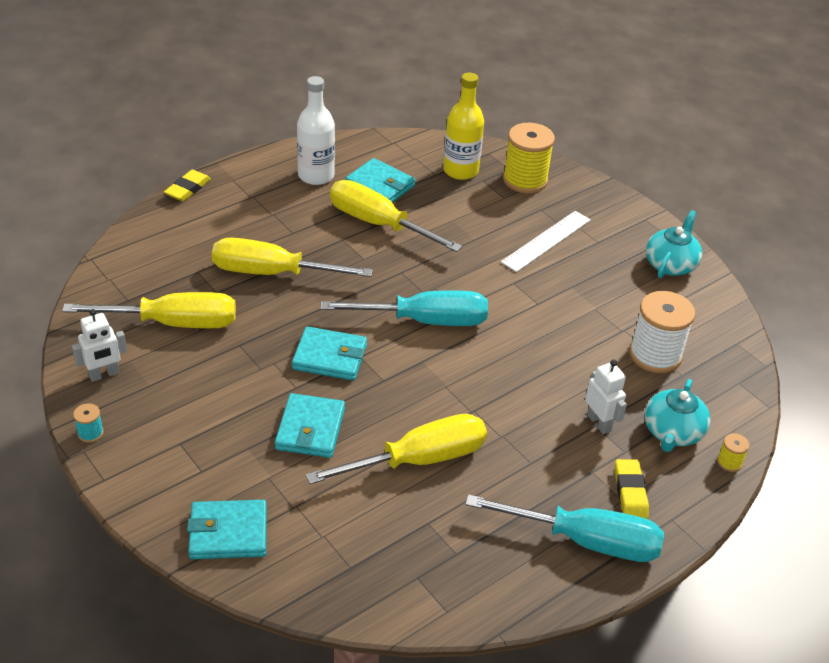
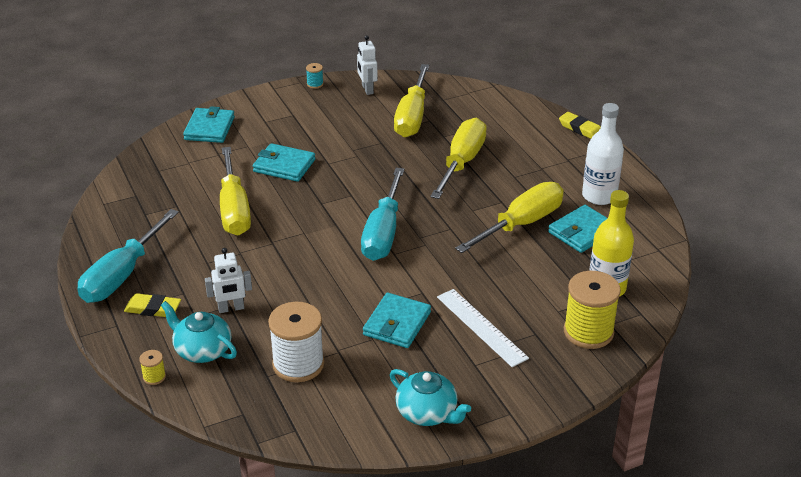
camera: 105 degrees right, 5 degrees down
turquoise wallet [292,326,367,380] -> turquoise wallet moved to [363,293,431,348]

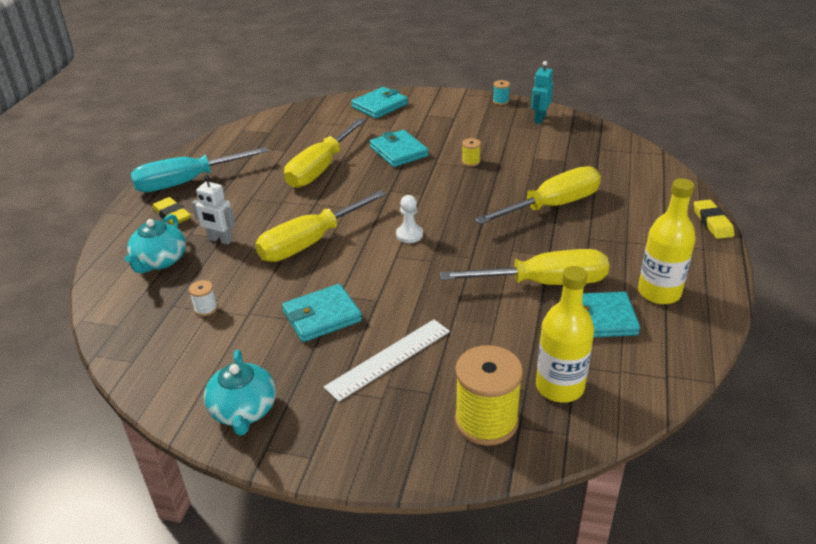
camera: 40 degrees right, 0 degrees up
yellow spool [139,350,166,385] -> yellow spool moved to [462,138,481,167]
turquoise teapot [161,301,237,363] -> turquoise teapot turned 150 degrees counterclockwise [125,214,186,273]
white spool [268,302,324,382] -> white spool [189,280,218,316], size x0.44
white robot [357,35,378,95] -> turquoise robot [531,61,553,124]
turquoise screwdriver [361,168,404,261] -> white pawn [396,195,423,243]
yellow screwdriver [394,64,429,138] -> yellow screwdriver moved to [255,190,387,262]
white ruler [437,289,529,367] -> white ruler turned 45 degrees clockwise [324,319,450,402]
white bottle [582,103,624,205] -> yellow bottle [638,178,696,304]

